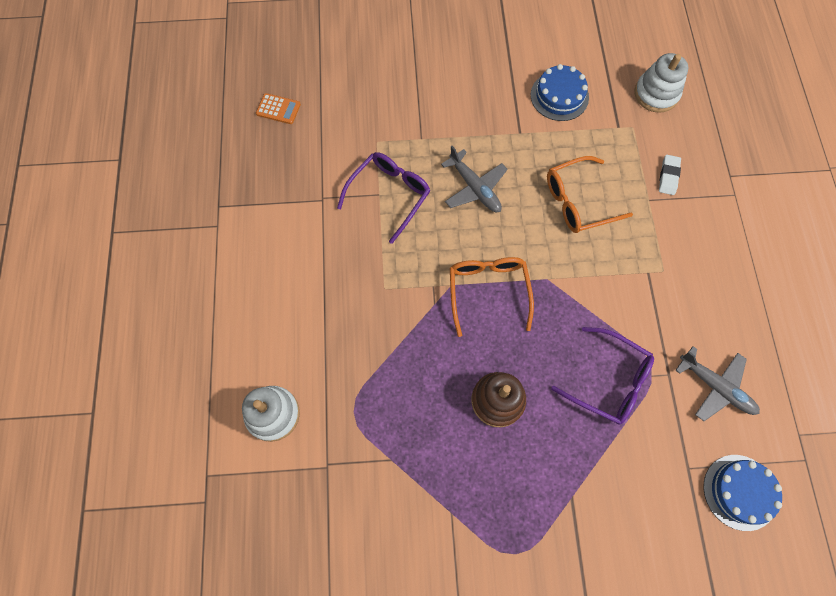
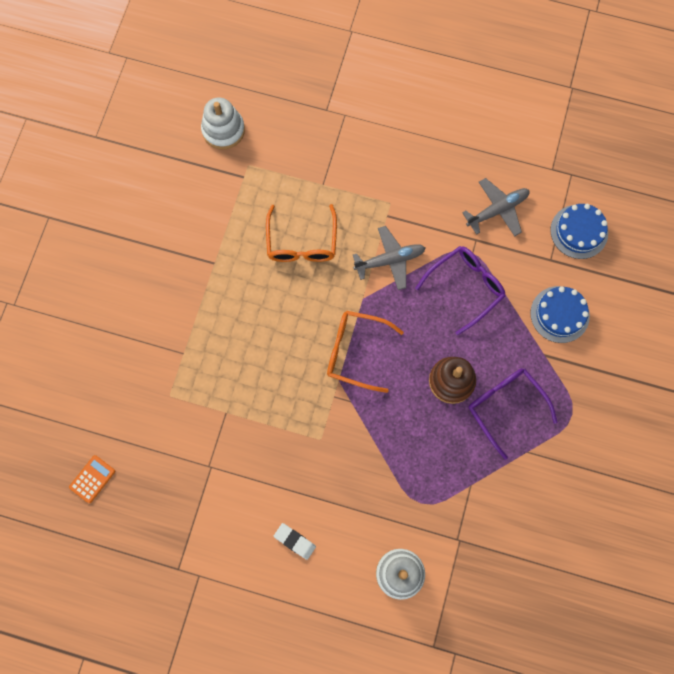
camera: 70 degrees left, 5 degrees up
purple glasses [337,152,431,244] -> purple glasses moved to [468,368,557,460]
grey plane [441,146,508,212] -> grey plane moved to [353,226,425,290]
blue cake [531,64,589,121] -> blue cake moved to [530,286,590,343]
white eraser [659,155,681,195] -> white eraser moved to [274,523,316,560]

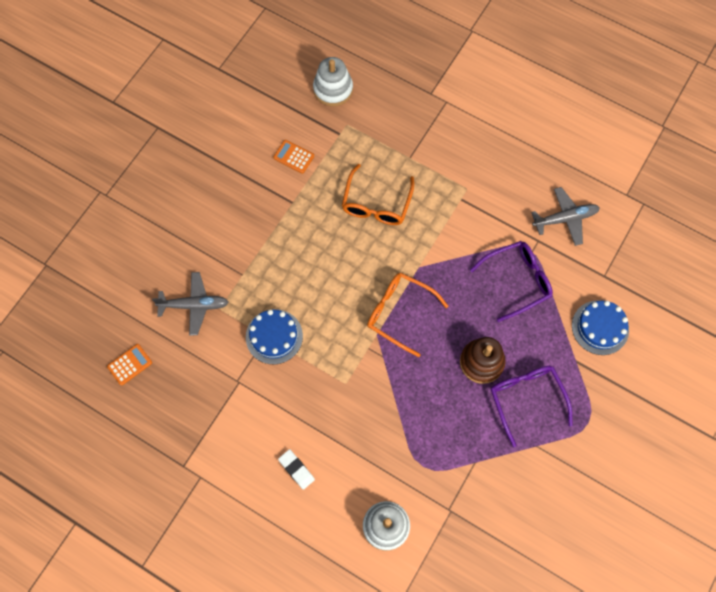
camera: 15 degrees right, 5 degrees down
grey plane [353,226,425,290] -> grey plane moved to [152,272,229,336]
blue cake [550,204,608,259] -> blue cake moved to [246,309,303,364]
none -> orange calculator [273,140,314,173]

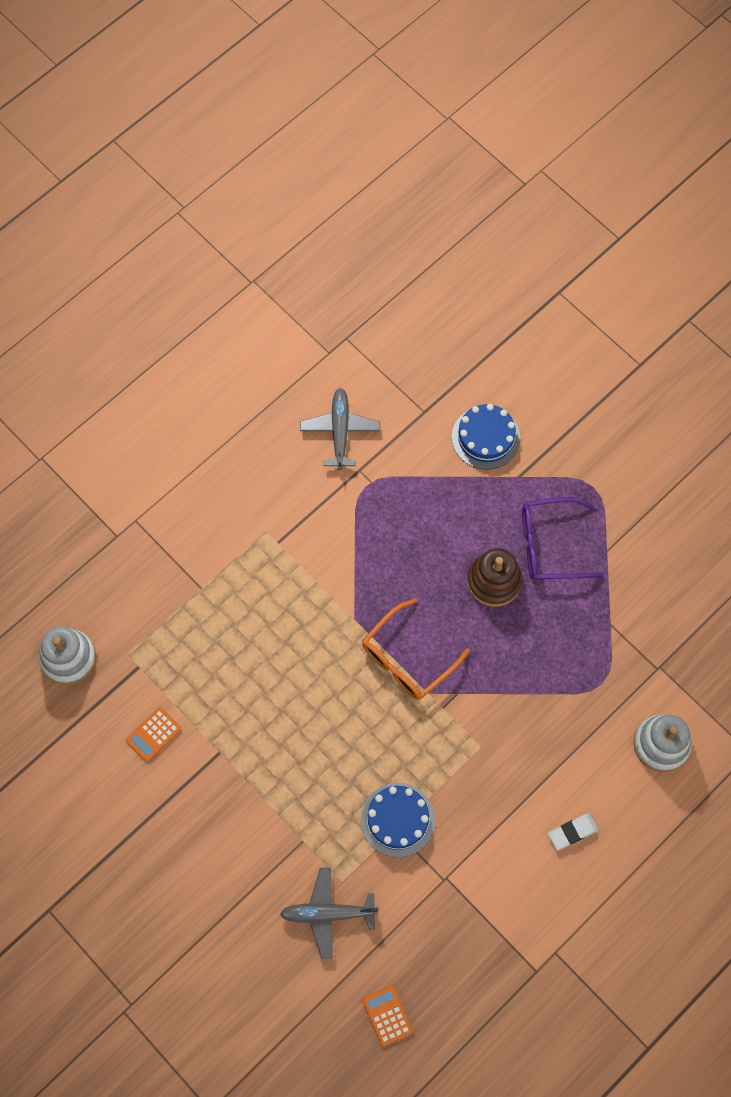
camera: 75 degrees left, 0 degrees up
grey plane [152,272,229,336] -> grey plane turned 105 degrees counterclockwise [280,868,378,959]
orange glasses [342,164,414,225] -> none
purple glasses [470,241,553,322] -> none

